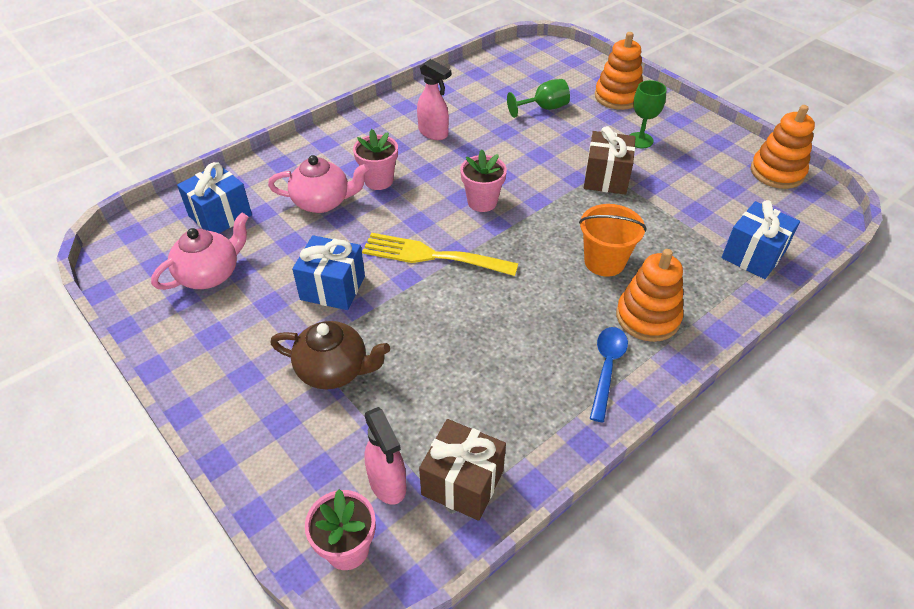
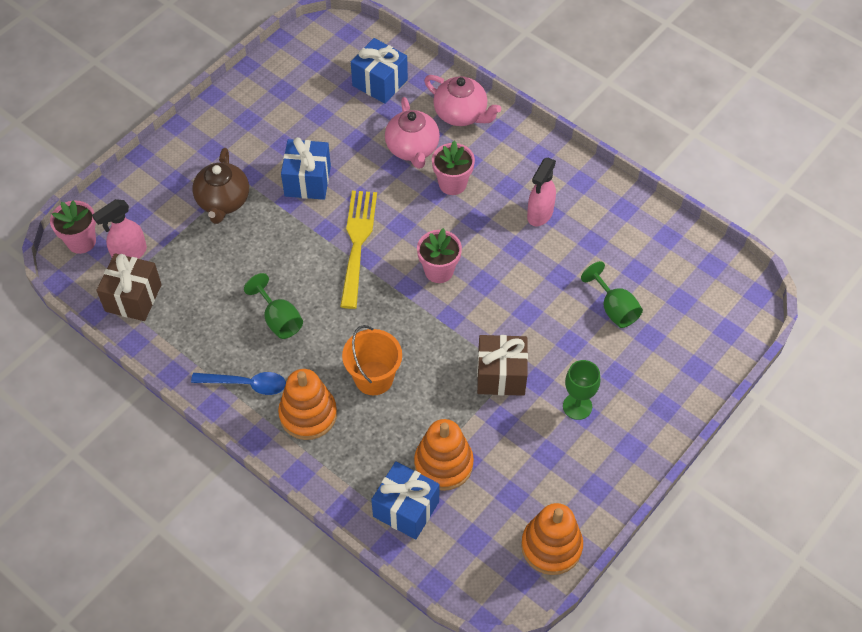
camera: 80 degrees right, 10 degrees up
pink teapot [151,212,248,290] -> pink teapot moved to [424,75,501,126]
orange stacking toy [595,32,643,110] -> orange stacking toy moved to [414,419,474,491]
none -> green goblet [244,273,303,339]

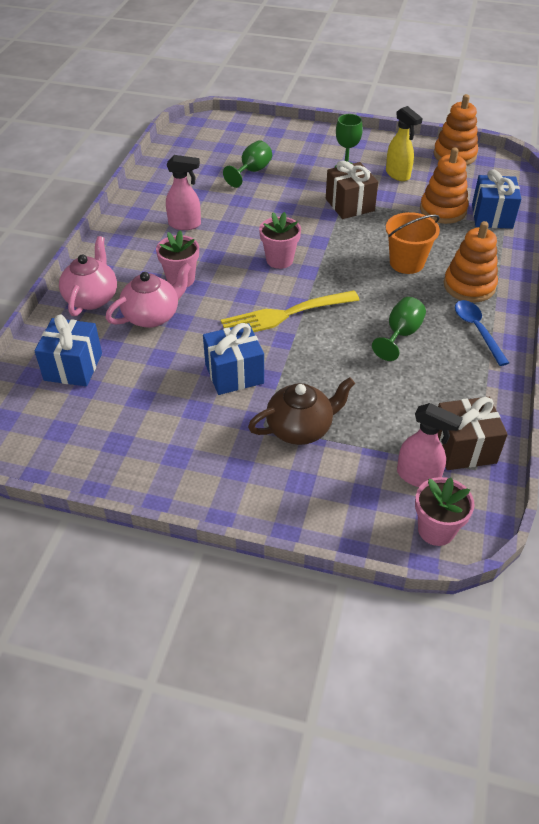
camera: 115 degrees left, 10 degrees down
none -> yellow spray bottle [386,106,423,181]

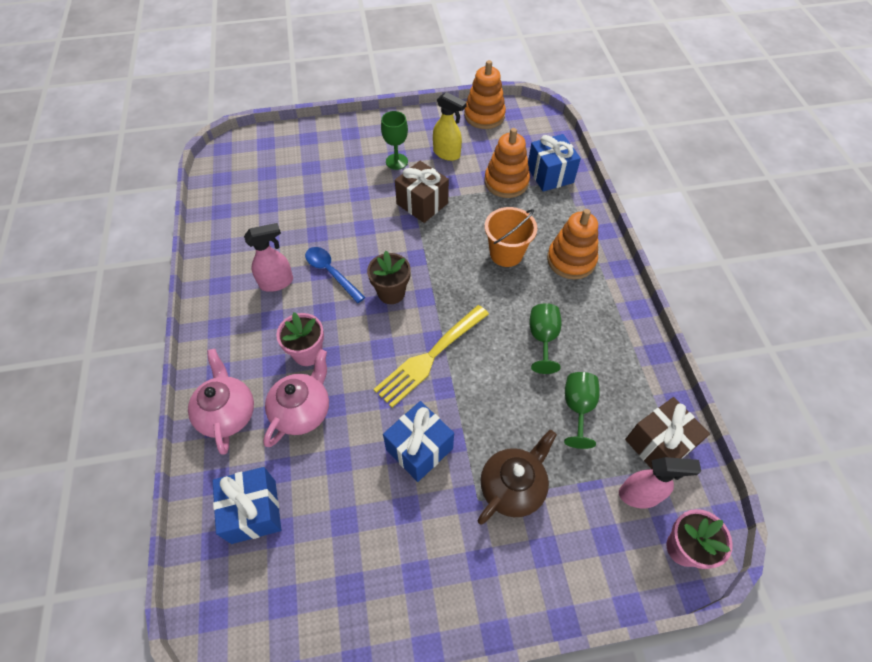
camera: 25 degrees left, 10 degrees up
green goblet [223,140,272,188] -> green goblet moved to [564,372,600,449]
pink flower pot [259,212,301,269] -> brown flower pot [367,251,411,304]
blue spoon [455,300,509,366] -> blue spoon moved to [305,247,365,303]

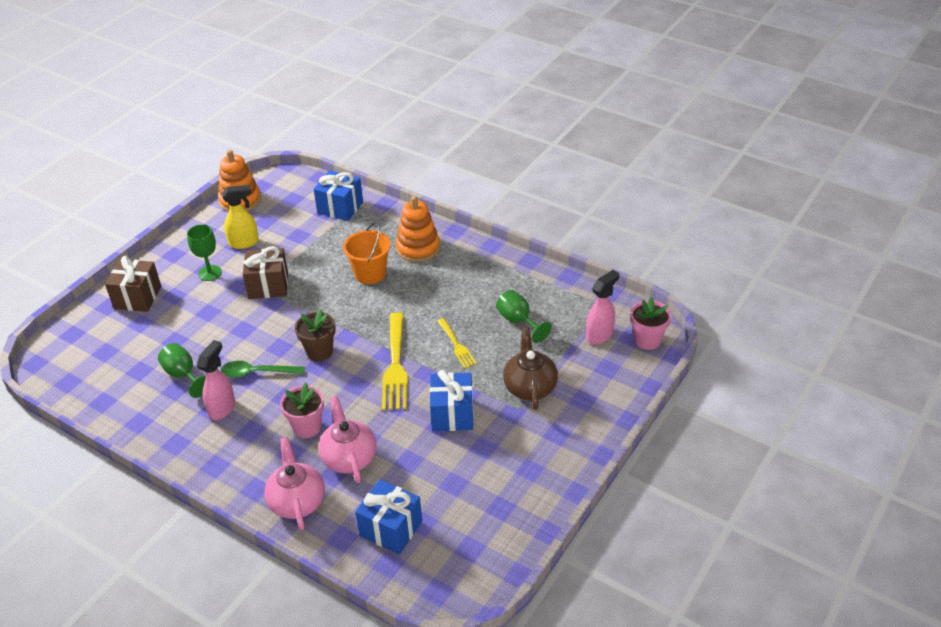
camera: 45 degrees left, 15 degrees down
pink teapot [188,349,254,455] -> pink teapot turned 45 degrees clockwise [264,437,325,531]
blue spoon [305,247,365,303] -> green spoon [221,361,305,378]
orange stacking toy [485,128,530,198] -> none
green goblet [529,303,562,374] -> green goblet moved to [158,343,206,398]
brown gift [625,397,710,469] -> brown gift moved to [105,256,161,312]
none -> yellow fork [437,318,477,368]

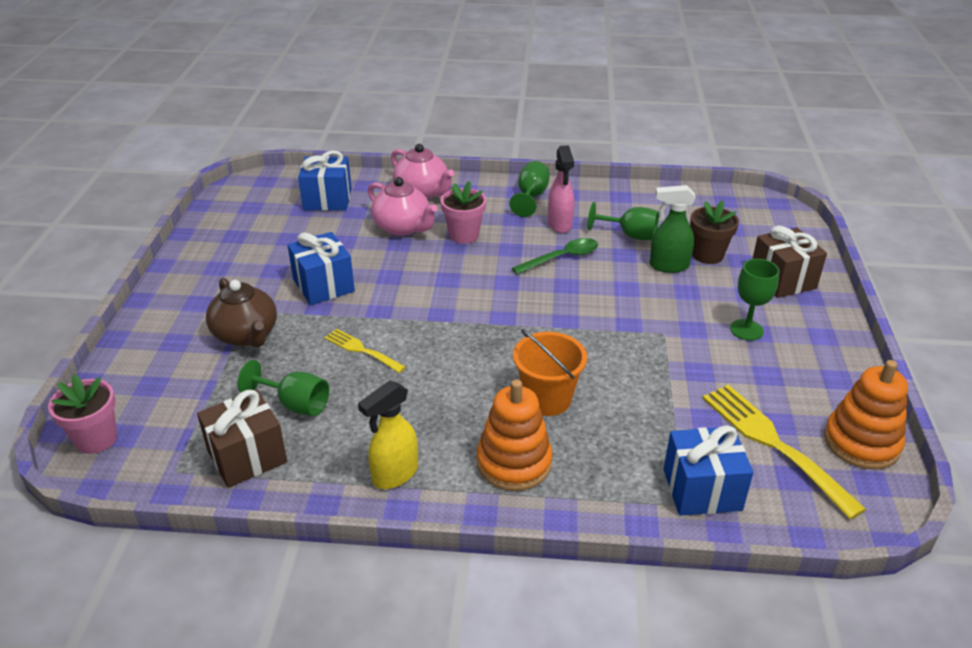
camera: 150 degrees right, 5 degrees down
yellow spray bottle [222,185,259,249] -> yellow spray bottle moved to [358,381,418,489]
brown gift [243,246,288,299] -> brown gift moved to [197,389,287,488]
brown flower pot [295,309,336,361] -> brown flower pot moved to [690,200,739,264]
yellow fork [382,312,408,410] -> yellow fork moved to [702,385,866,520]
pink spray bottle [586,270,619,344] -> none
none -> green goblet [509,161,550,217]
none -> green spray bottle [650,185,696,273]

